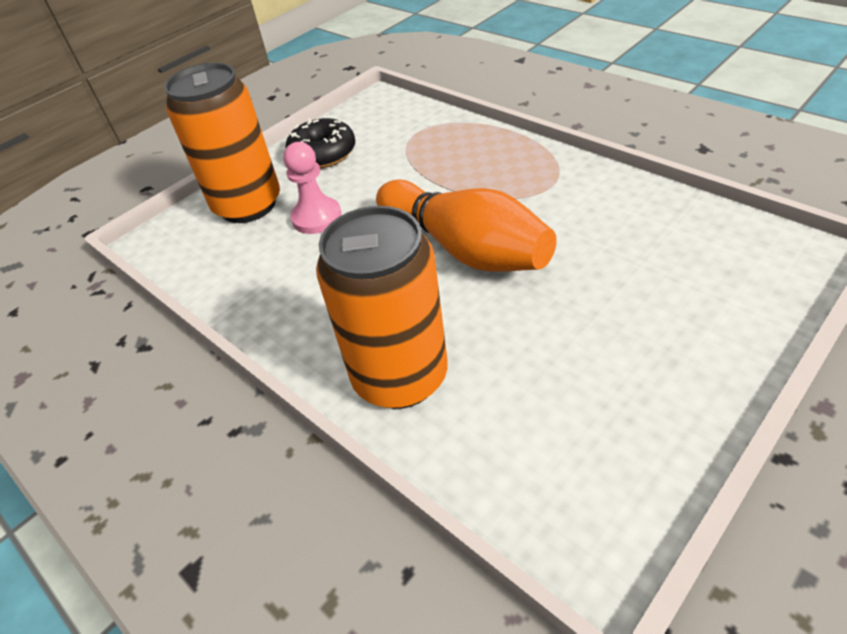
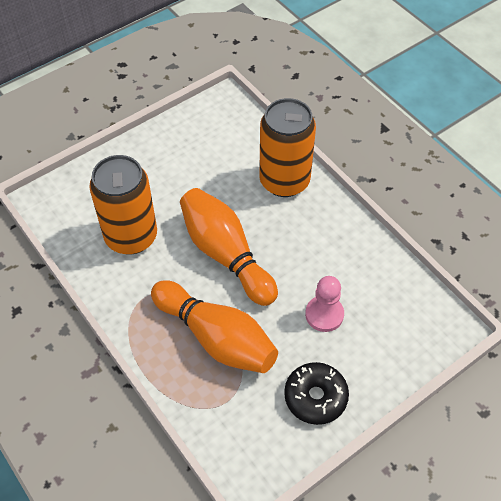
camera: 175 degrees left, 10 degrees up
orange can [164,63,280,223] -> orange can moved to [89,155,157,255]
none -> orange bowling pin [151,280,278,373]

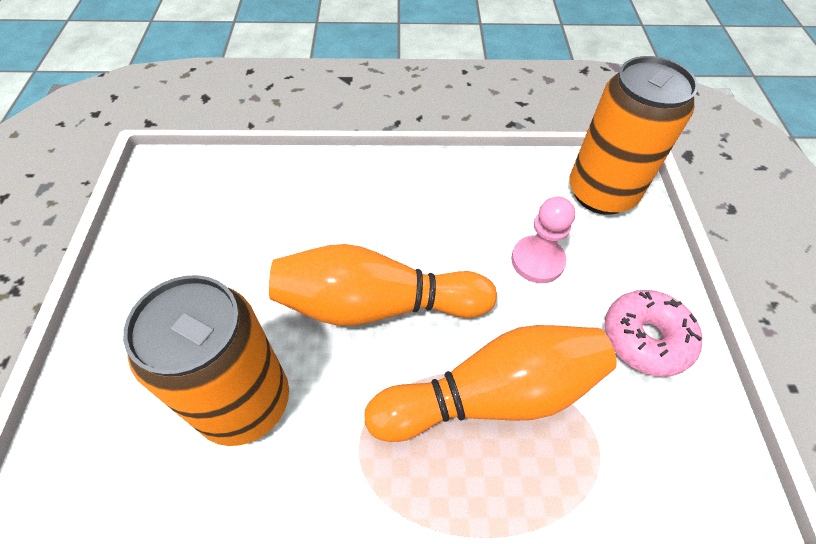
camera: 55 degrees left, 0 degrees up
orange can [259,98,316,197] -> orange can moved to [569,56,698,215]
black donut [284,362,349,425] -> pink donut [604,290,702,377]

